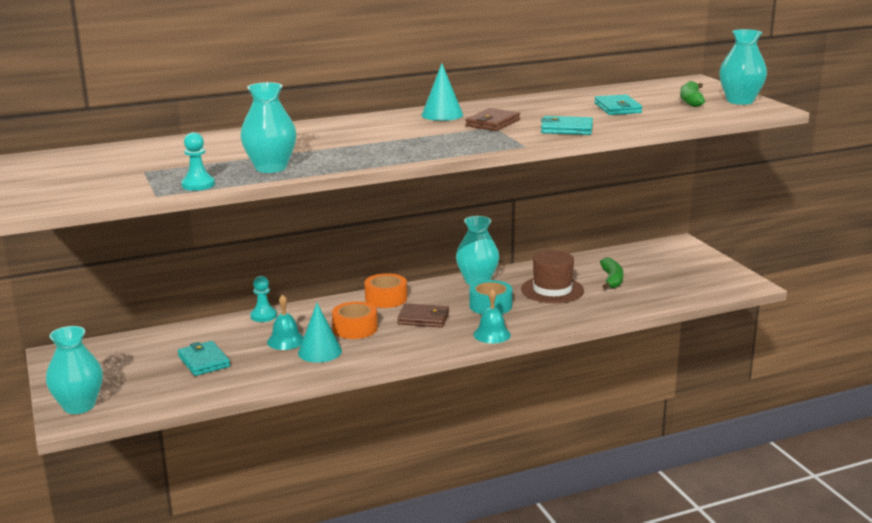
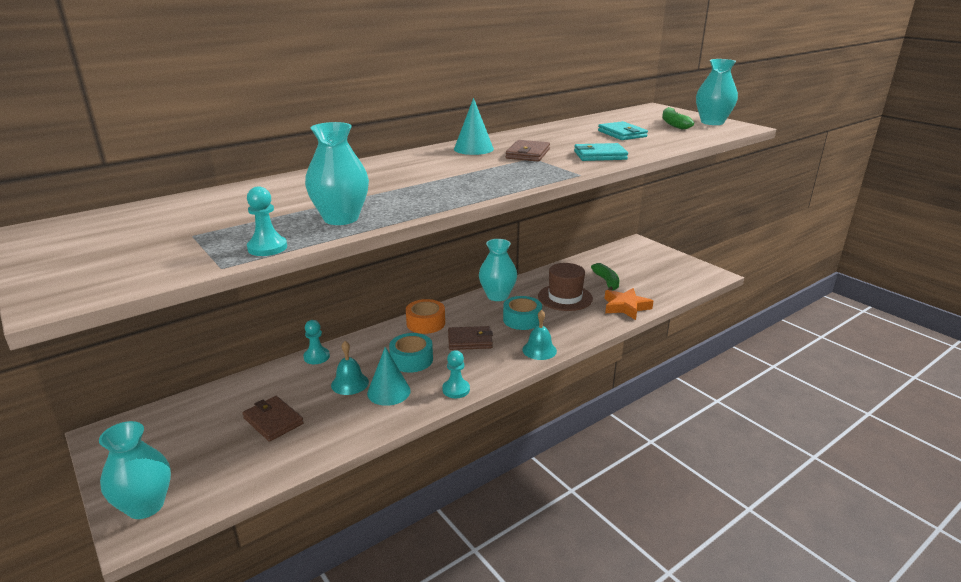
camera: 15 degrees left, 5 degrees up
turquoise wallet [178,341,230,376] -> brown wallet [242,396,304,442]
orange tape [332,301,378,339] -> turquoise tape [389,333,433,373]
none -> turquoise pawn [442,350,470,398]
none -> orange star [605,288,653,320]

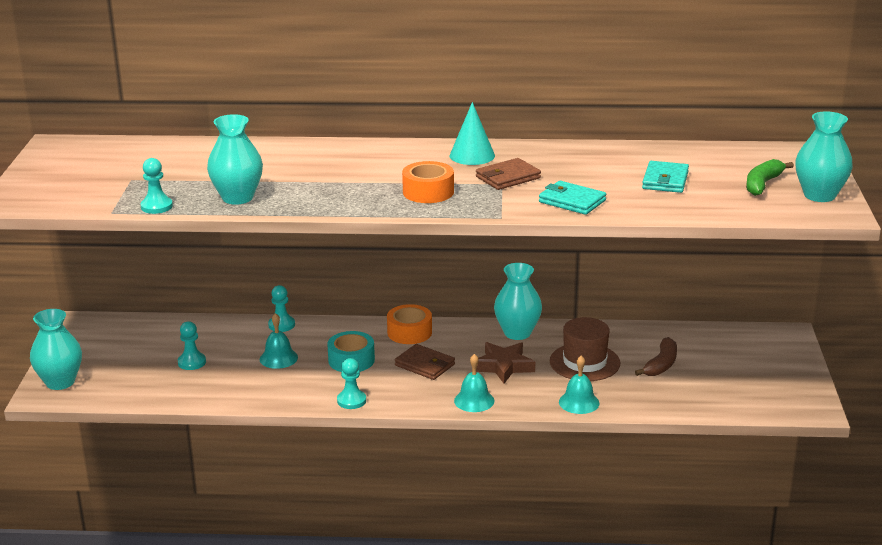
camera: 40 degrees right, 0 degrees up
brown wallet [242,396,304,442] -> turquoise pawn [178,321,206,370]
turquoise cone [367,347,411,406] -> none
turquoise tape [503,296,542,330] -> brown star [476,342,535,384]
green banana [591,263,619,291] -> brown banana [635,337,677,376]
orange star [605,288,653,320] -> none
none -> orange tape [402,161,454,203]
none -> turquoise bell [559,356,599,414]

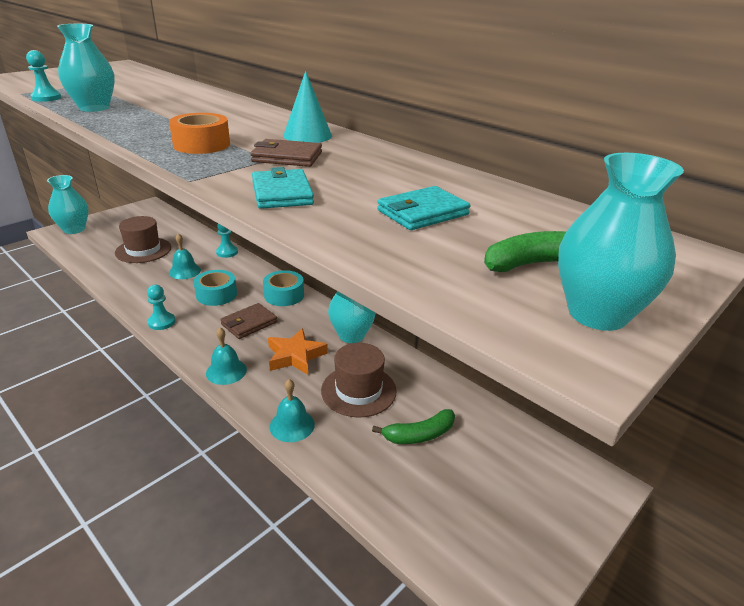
camera: 40 degrees right, 5 degrees up
turquoise pawn [178,321,206,370] -> brown hat [115,216,171,263]
orange tape [387,304,432,344] -> turquoise tape [263,270,304,306]
brown wallet [395,344,455,380] -> brown wallet turned 60 degrees clockwise [220,303,277,339]
brown star [476,342,535,384] -> orange star [268,328,328,375]
brown banana [635,337,677,376] -> green banana [372,409,455,444]

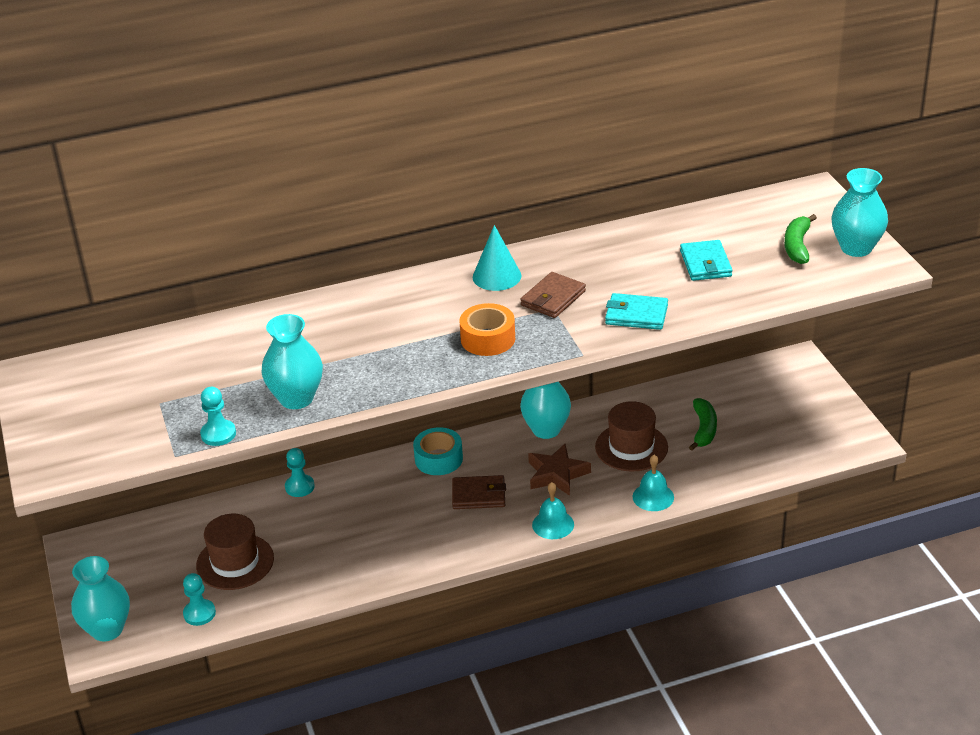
camera: 60 degrees left, 5 degrees up
turquoise pawn [147,285,175,330] -> turquoise pawn moved to [183,573,216,626]
turquoise bell [169,233,201,279] -> none
turquoise tape [194,270,237,306] -> none
brown wallet [220,303,277,339] -> brown wallet turned 75 degrees counterclockwise [452,475,506,509]
orange star [268,328,328,375] -> brown star [528,444,591,496]

